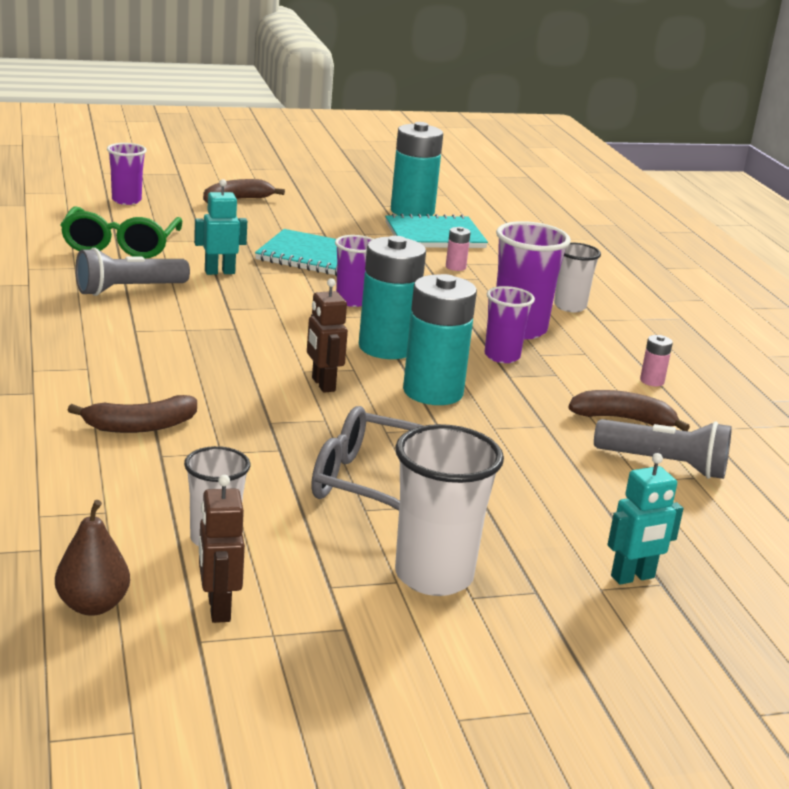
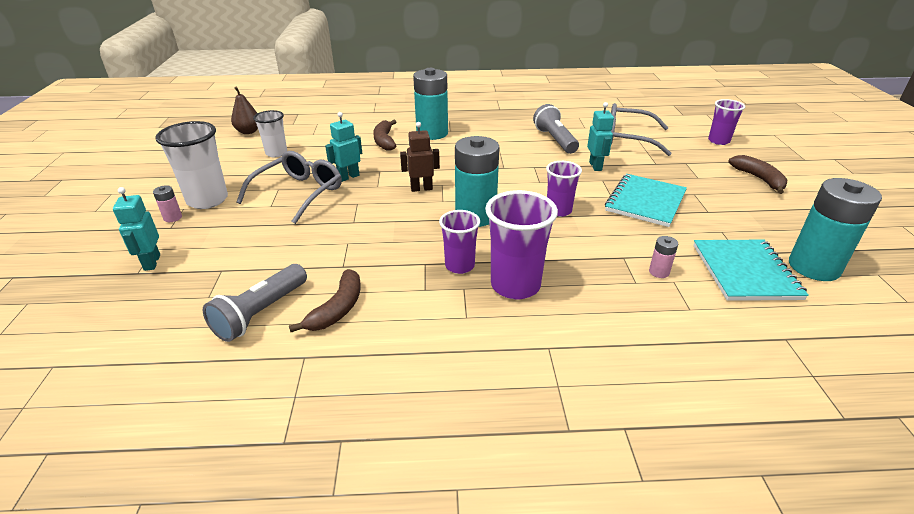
camera: 105 degrees right, 10 degrees up
green glasses [60,206,182,258] -> grey glasses [611,103,672,156]
brown robot [199,475,245,623] -> none
turquoise battery [403,274,477,405] -> turquoise battery moved to [413,68,448,140]
white cup [554,242,601,312] -> none
pink battery [640,335,673,386] -> pink battery moved to [153,185,182,222]
none -> turquoise robot [325,112,362,182]

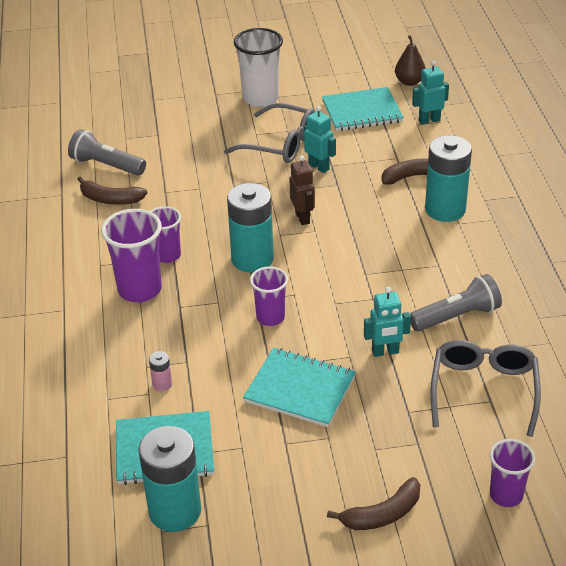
camera: 85 degrees right, 5 degrees up
turquoise robot [113,187,160,271] -> turquoise robot moved to [412,61,449,125]
pink battery [153,185,182,222] -> none
white cup [253,110,287,158] -> turquoise notebook [322,87,404,131]

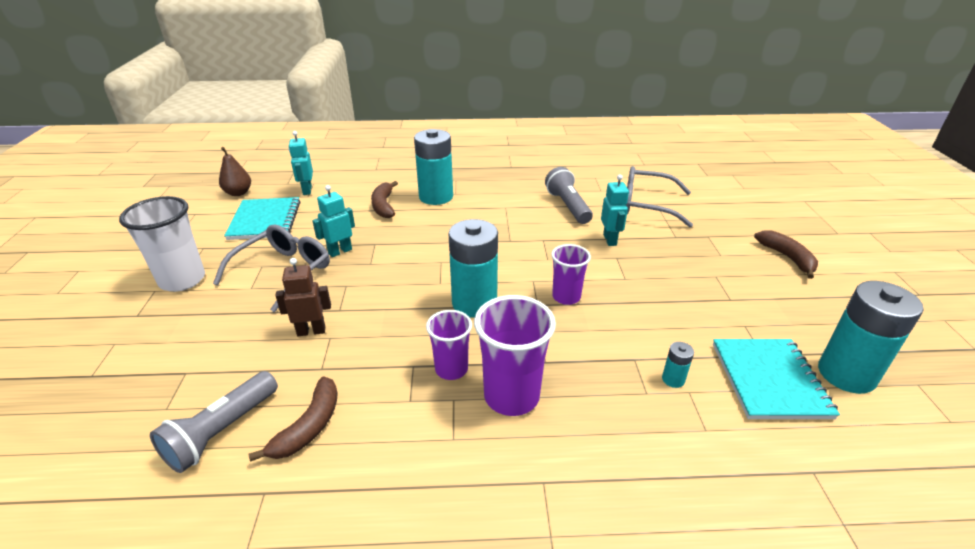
camera: 85 degrees left, 5 degrees down
pink battery [149,351,172,392] -> turquoise battery [662,342,694,388]
turquoise notebook [243,348,356,427] -> none
brown robot [290,155,315,225] -> brown robot moved to [275,258,331,336]
purple cup [490,439,535,507] -> none

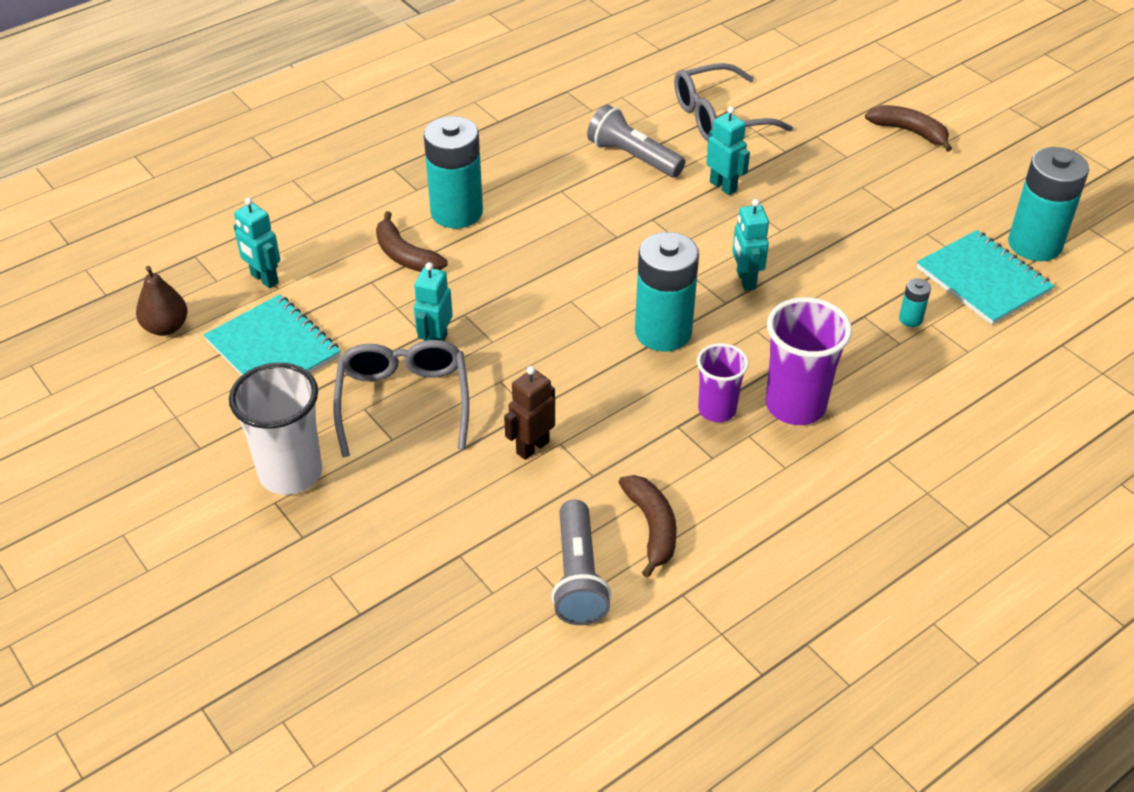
camera: 35 degrees left, 10 degrees up
purple cup [551,244,591,305] -> turquoise robot [732,199,769,291]

